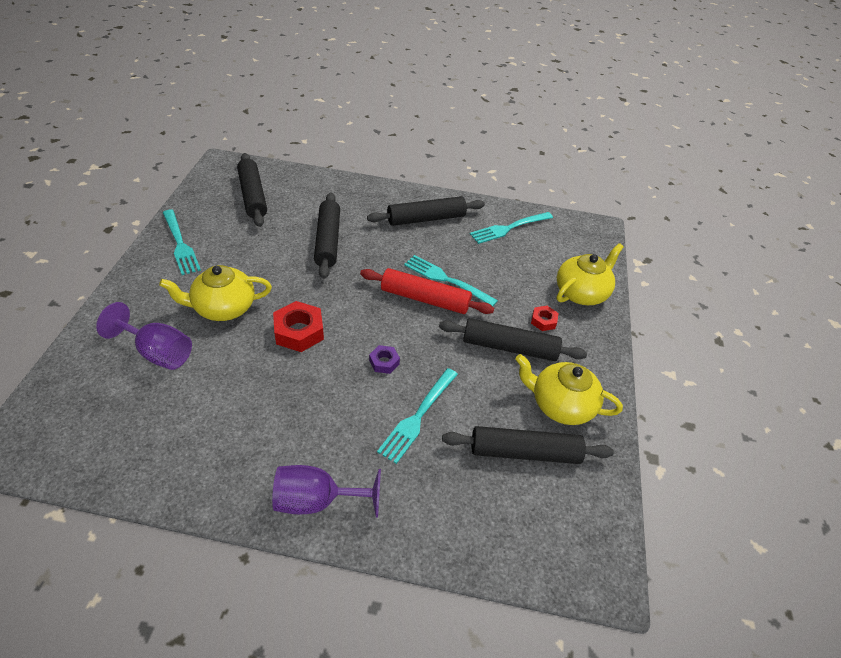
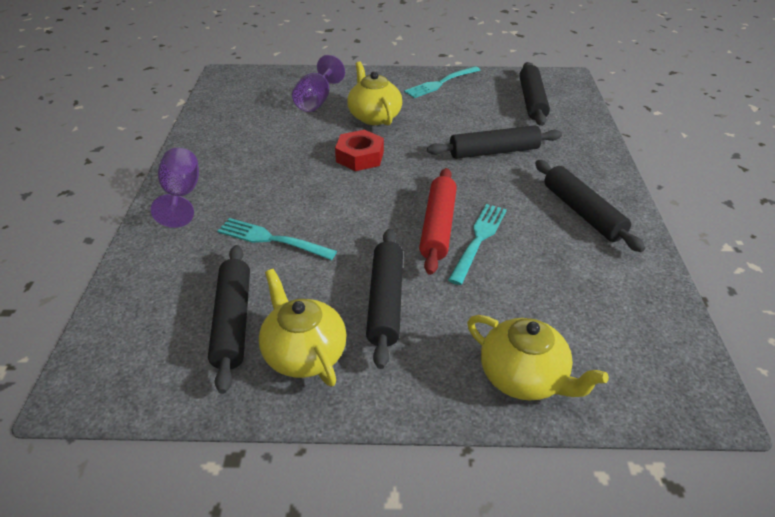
camera: 85 degrees right, 5 degrees down
black rolling pin [237,153,267,227] -> black rolling pin turned 60 degrees counterclockwise [519,62,550,126]
purple nut [369,345,400,374] -> none
turquoise fork [470,212,553,244] -> none
yellow teapot [515,354,623,425] -> yellow teapot turned 45 degrees counterclockwise [259,269,347,386]
red nut [531,306,559,331] -> none

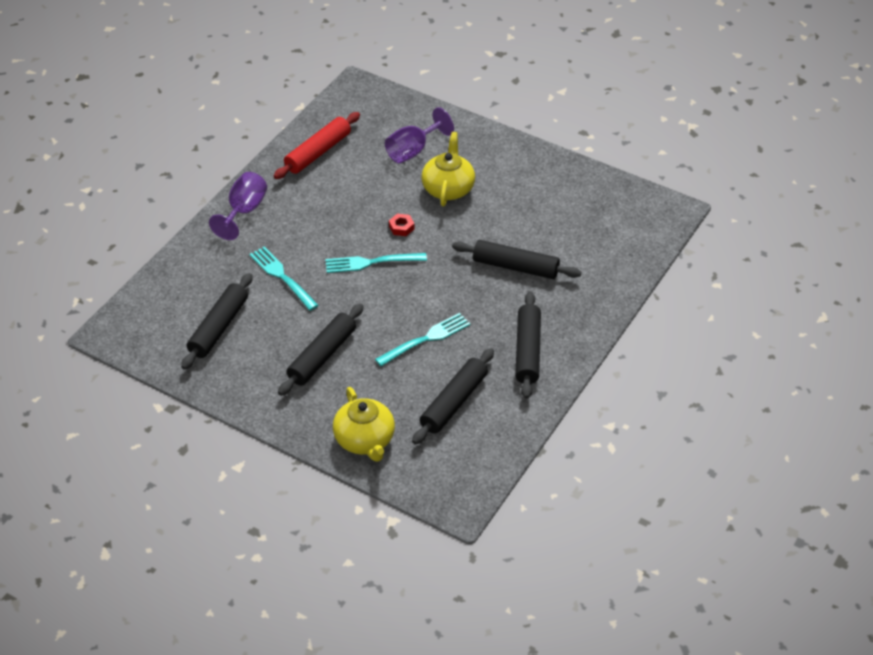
camera: 30 degrees right, 5 degrees up
yellow teapot [259,269,347,386] -> none
red nut [335,130,384,171] -> red nut [389,214,414,236], size x0.55
turquoise fork [404,66,480,98] -> turquoise fork moved to [325,253,427,273]
red rolling pin [419,168,457,275] -> red rolling pin moved to [274,112,360,179]
black rolling pin [519,62,550,126] -> black rolling pin moved to [412,348,494,445]

